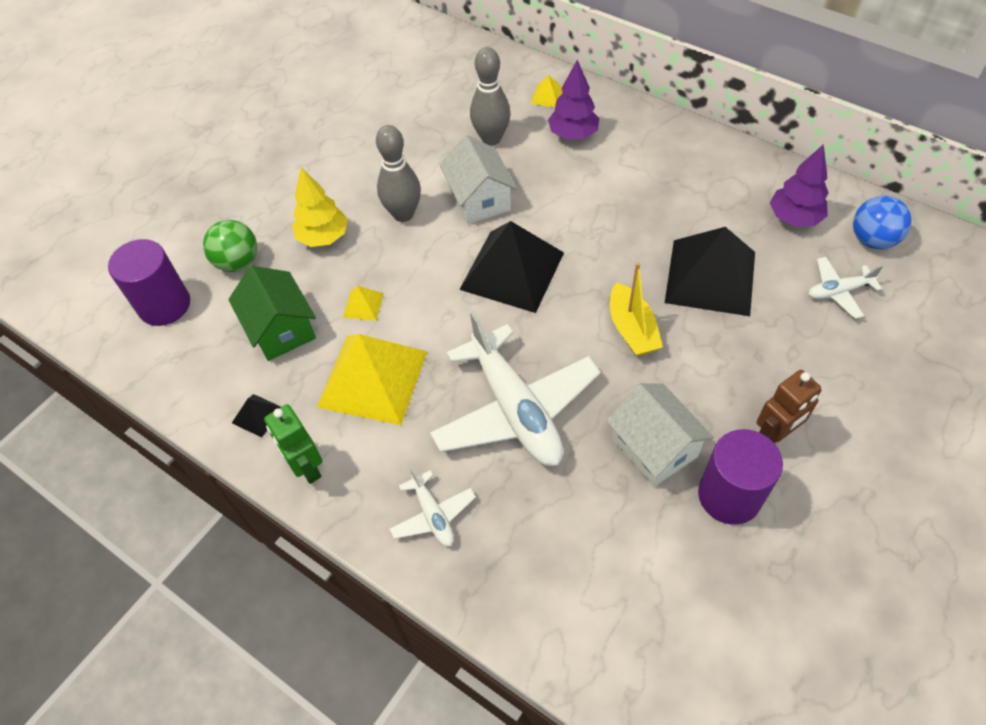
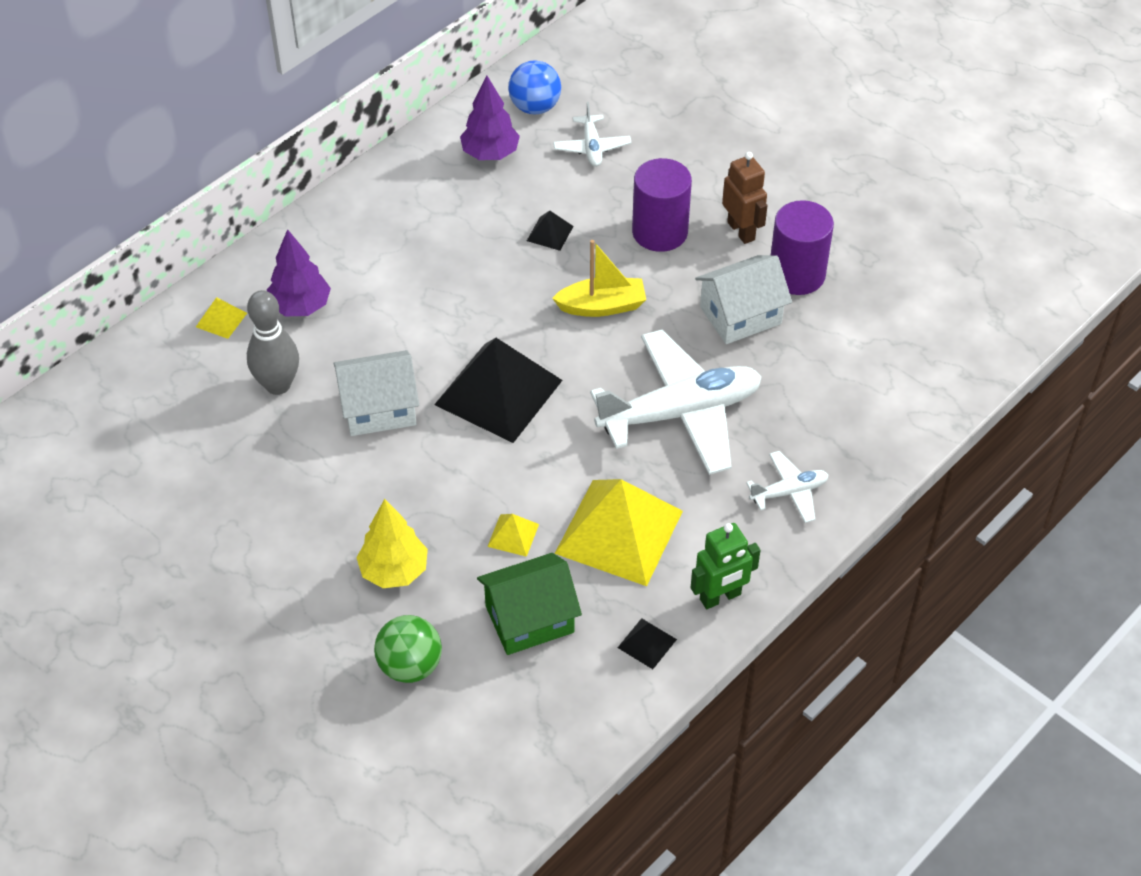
camera: 85 degrees left, 5 degrees down
purple cylinder [108,239,190,326] -> purple cylinder moved to [632,158,692,252]
grey bowling pin [376,125,421,222] -> none
black pyramid [665,227,755,316] -> black pyramid [527,211,574,251], size x0.42

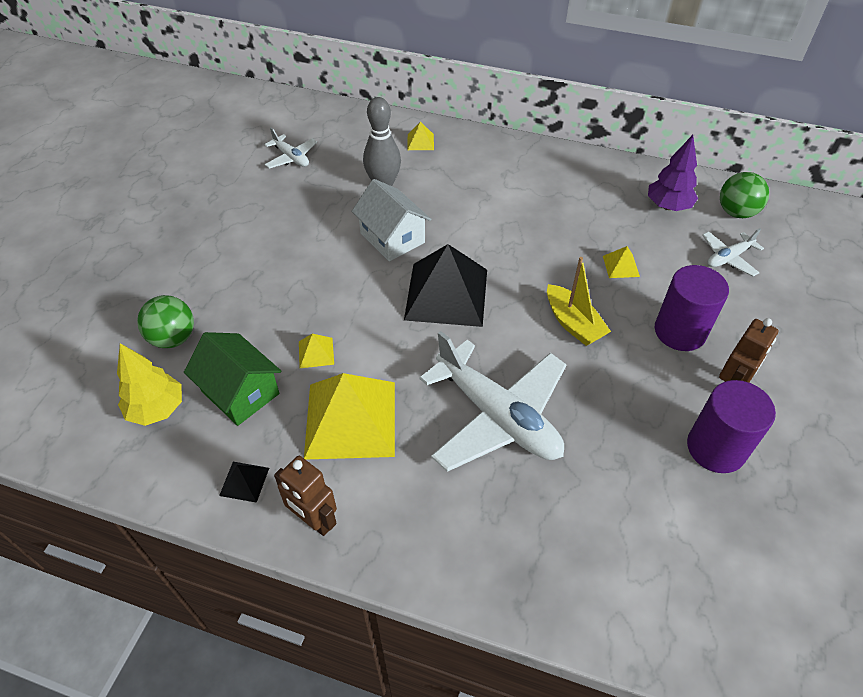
camera: 65 degrees right, 0 degrees up
purple tree [267,229,331,316] -> none
yellow tree [356,499,428,588] -> yellow tree moved to [117,343,182,426]
blue ball [508,60,561,114] -> green ball [720,172,769,218]
black pyramid [527,211,574,251] -> yellow pyramid [603,246,640,278]
green robot [691,523,761,609] -> brown robot [274,456,337,536]
white house [695,255,792,344] -> none
white plane [746,451,828,523] -> white plane moved to [265,128,317,169]

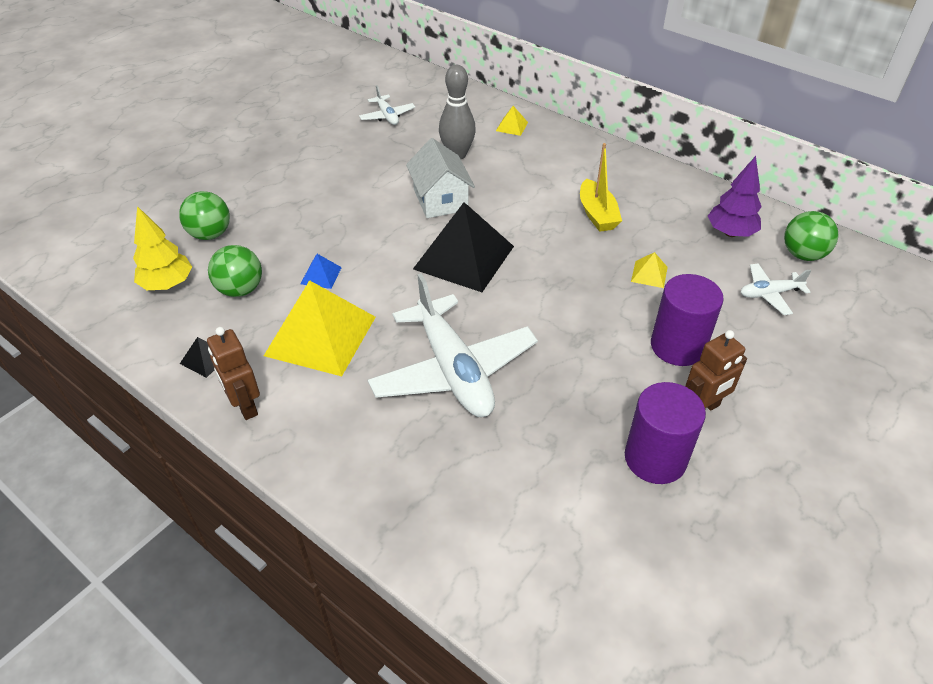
camera: 20 degrees right, 5 degrees down
green house [184,332,281,426] -> green ball [208,245,262,297]
yellow pyramid [299,334,334,368] -> blue pyramid [301,254,342,289]
yellow boat [547,257,611,346] -> yellow boat moved to [580,143,622,232]

